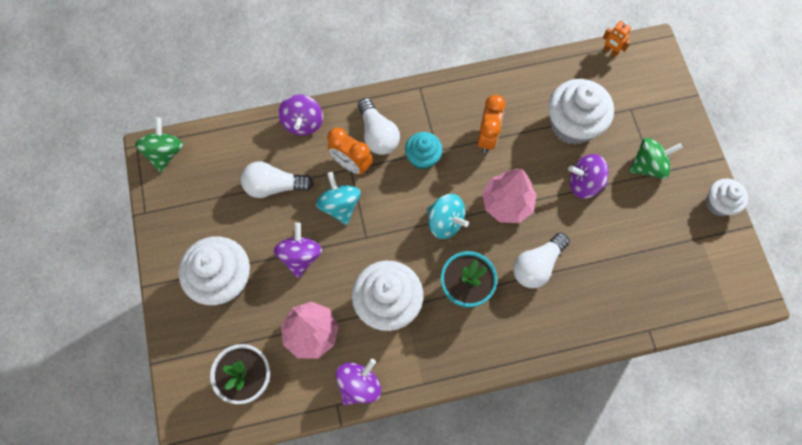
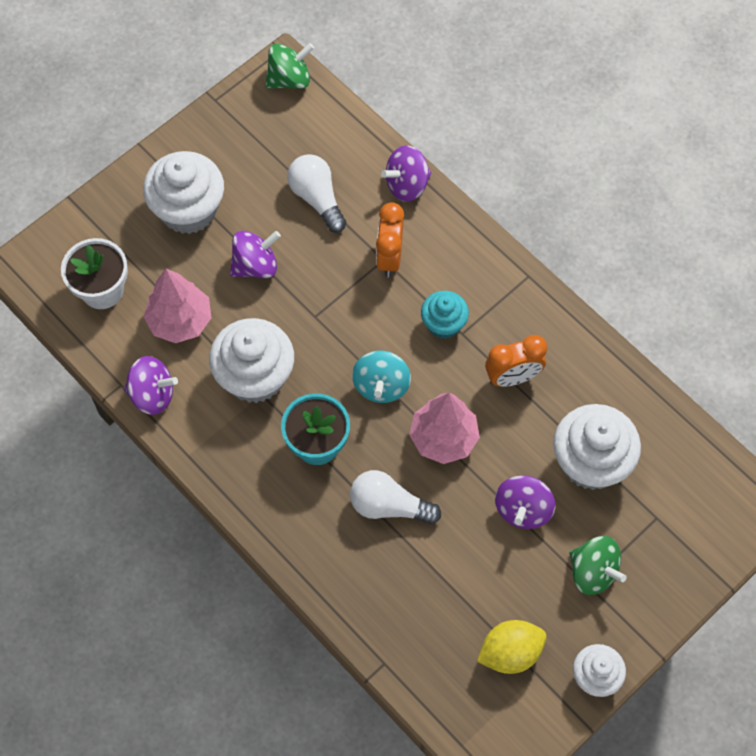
camera: 60 degrees right, 5 degrees down
turquoise spinning top [316,172,361,225] -> none
white light bulb [358,98,400,155] -> none
purple spinning top [568,154,609,198] -> purple spinning top turned 135 degrees counterclockwise [495,475,555,529]
orange robot [602,21,631,57] -> none
none -> yellow lemon [477,620,547,674]

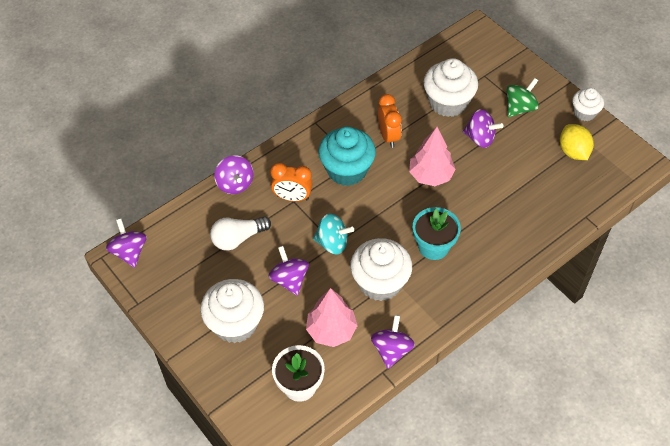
camera: 85 degrees left, 10 degrees down
green spinning top [265,43,314,89] -> purple spinning top [106,219,147,268]
white light bulb [350,470,441,524] -> none
turquoise spinning top [352,351,411,403] -> turquoise spinning top moved to [313,214,354,254]
turquoise cupcake [421,291,469,339] -> turquoise cupcake [318,127,376,186], size x1.73

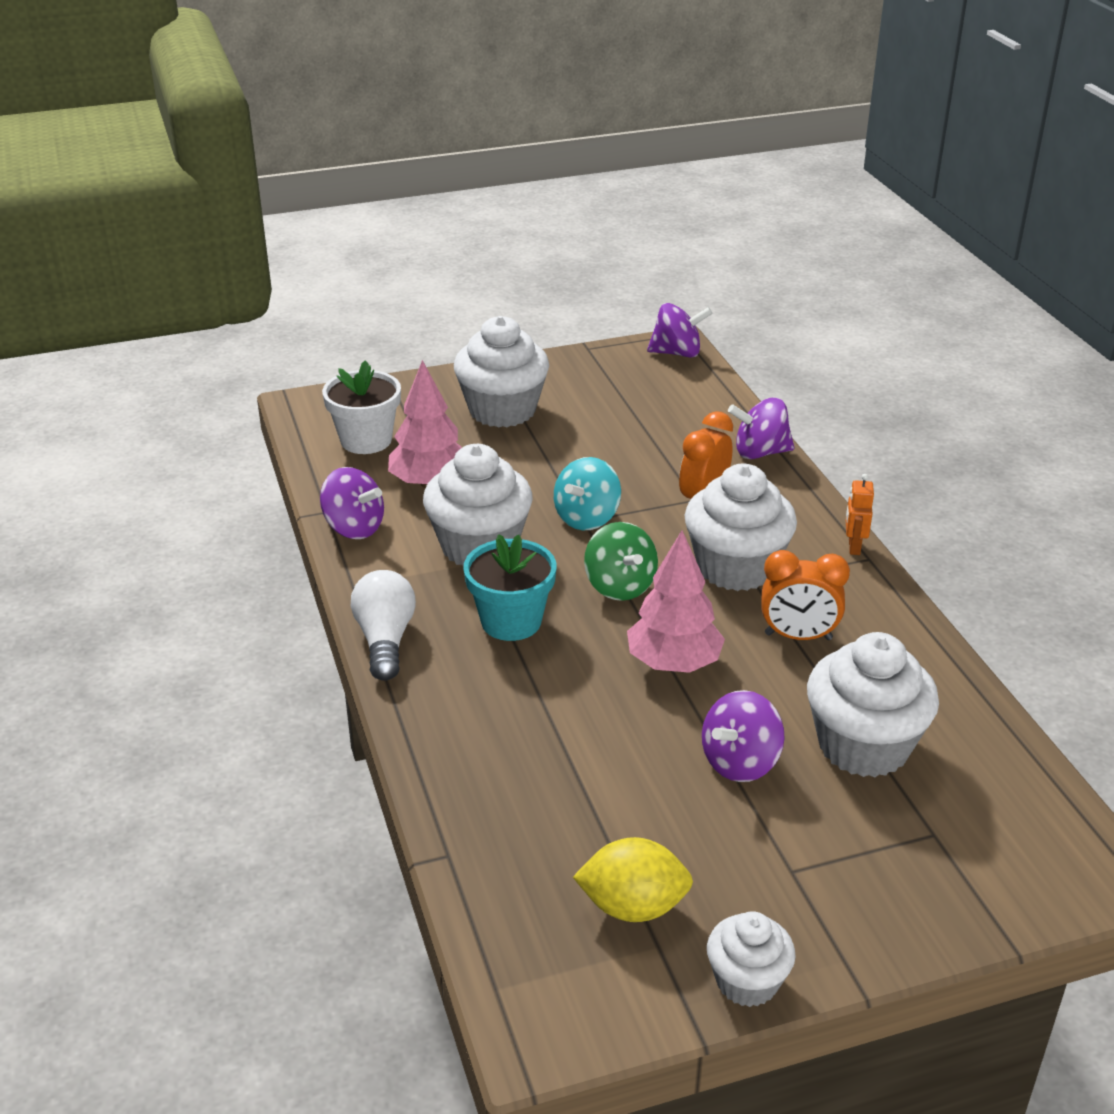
camera: 110 degrees right, 20 degrees down
white light bulb [210,217,271,251] -> white light bulb moved to [351,570,416,681]
purple spinning top [268,246,309,296] -> none
turquoise cupcake [318,127,376,186] -> white cupcake [684,464,797,591]
green spinning top [507,78,539,117] -> green spinning top moved to [584,522,658,601]
none -> orange robot [846,474,874,555]

